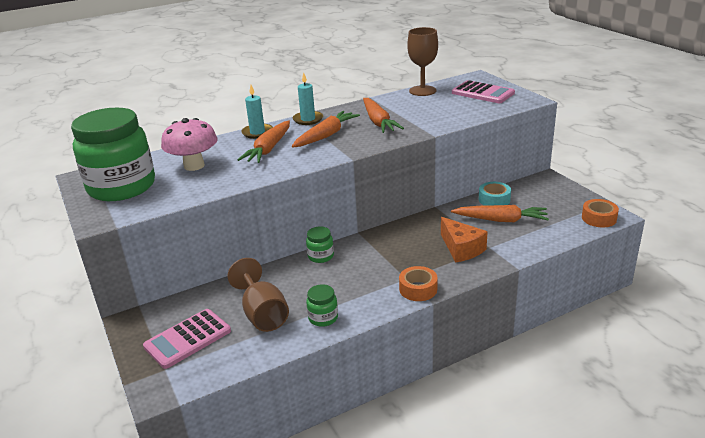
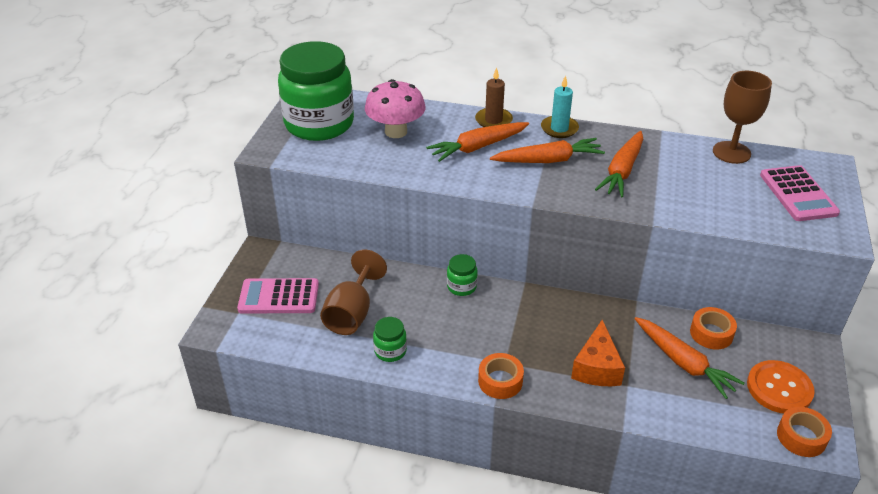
camera: 40 degrees right, 10 degrees up
turquoise candle [241,85,273,139] -> brown candle [475,67,513,127]
turquoise tape [479,182,511,206] -> orange tape [690,307,737,349]
none -> orange button [747,360,815,414]

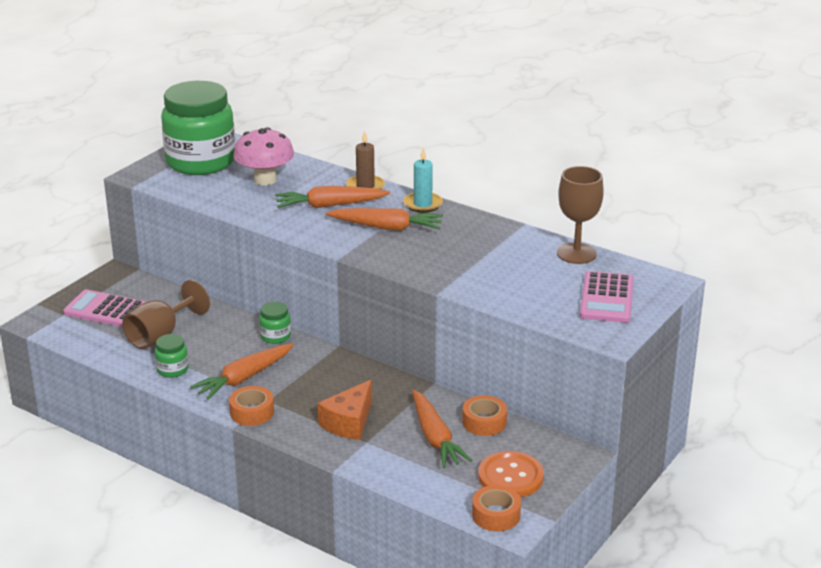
camera: 20 degrees right, 10 degrees down
orange carrot [595,131,643,198] -> orange carrot moved to [190,343,294,400]

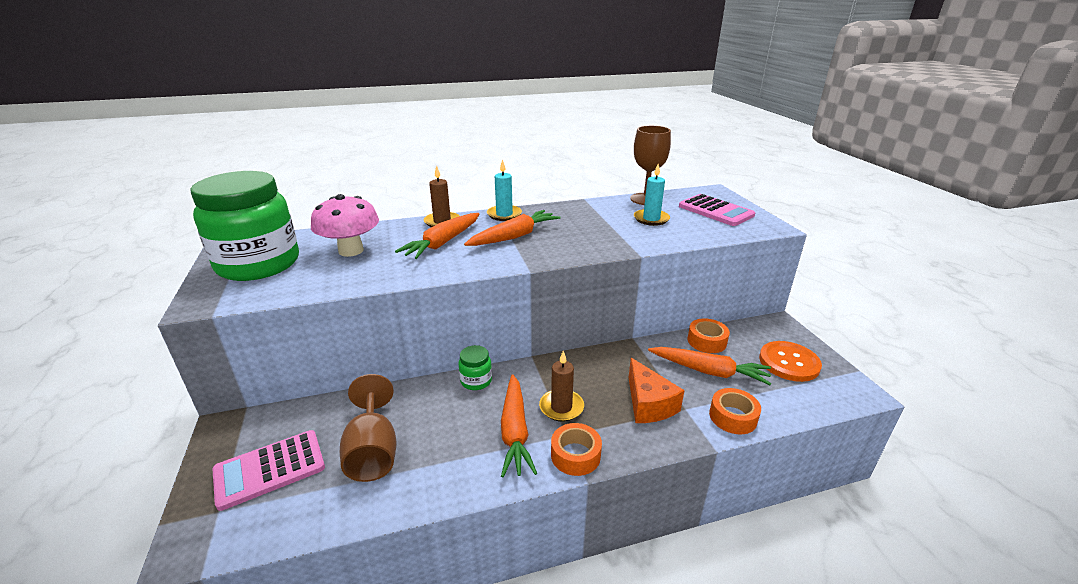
camera: 50 degrees left, 0 degrees up
green jar [155,334,188,378] -> none
orange tape [472,485,521,531] -> orange tape moved to [709,388,761,434]
none -> brown candle [539,350,584,422]
none -> turquoise candle [634,164,670,226]

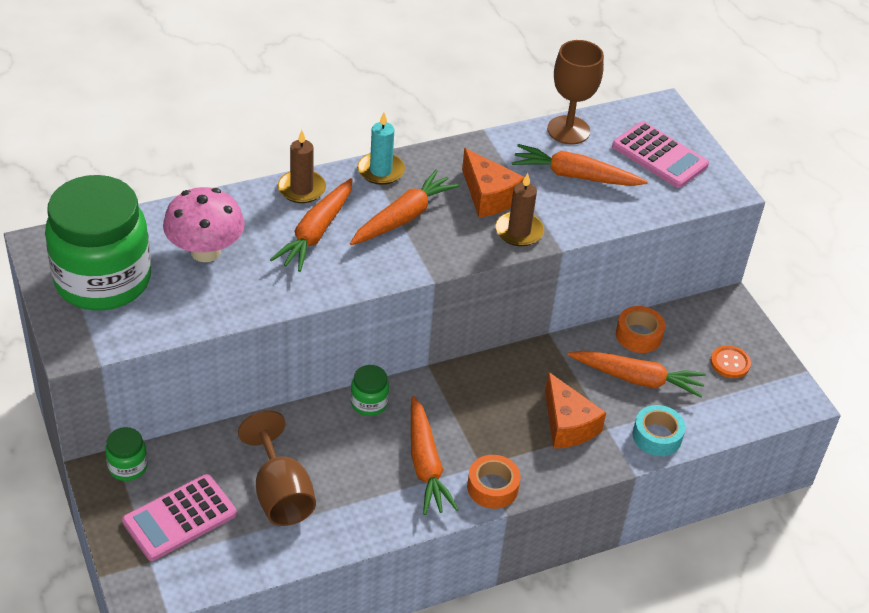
camera: 10 degrees left, 15 degrees up
brown candle [539,350,584,422] -> brown candle moved to [495,173,544,246]
turquoise candle [634,164,670,226] -> orange carrot [512,144,648,186]
orange tape [709,388,761,434] -> turquoise tape [633,405,686,456]
orange button [759,341,822,382] -> orange button [710,345,751,378], size x0.60
none -> green jar [105,427,148,481]
none -> orange cheese [462,148,525,218]

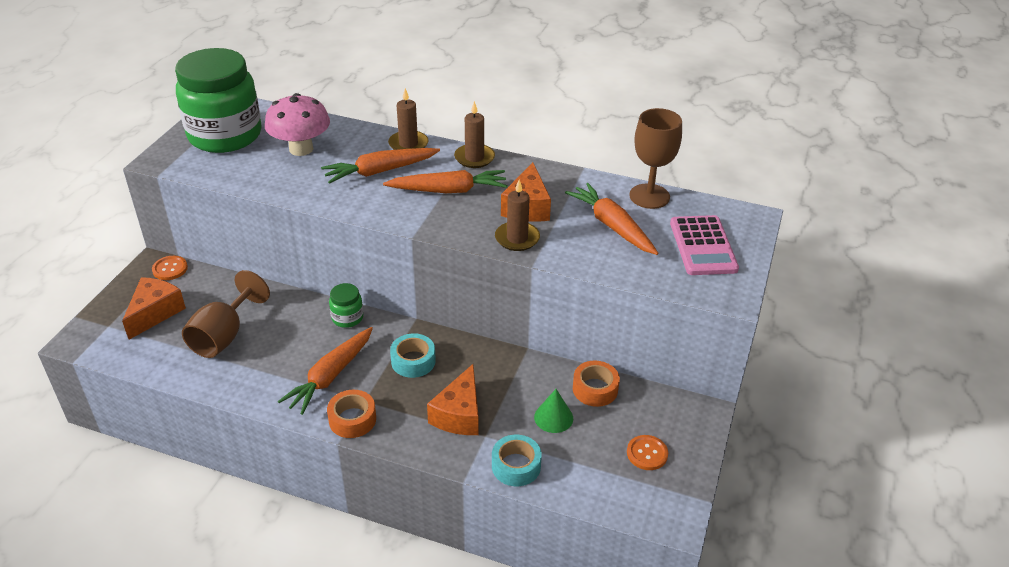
camera: 45 degrees right, 5 degrees down
green jar [105,427,148,481] -> orange button [152,256,188,280]
pink calculator [122,474,237,561] -> orange cheese [122,277,186,340]
turquoise candle [357,112,405,185] -> brown candle [454,101,495,168]
orange carrot [568,351,706,398] -> green cone [534,389,573,433]
none -> turquoise tape [390,333,436,378]

